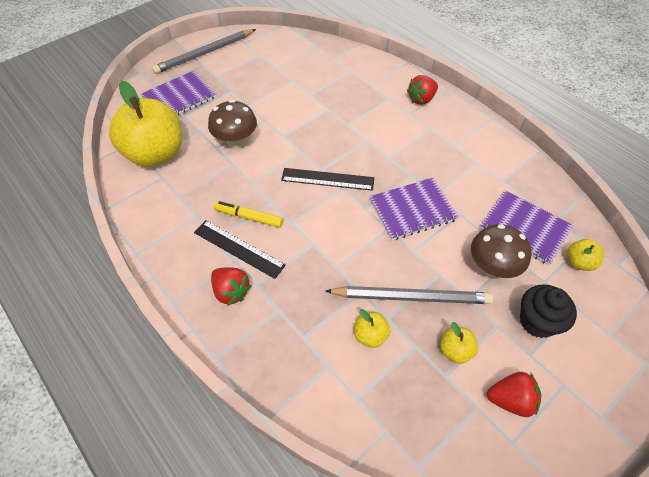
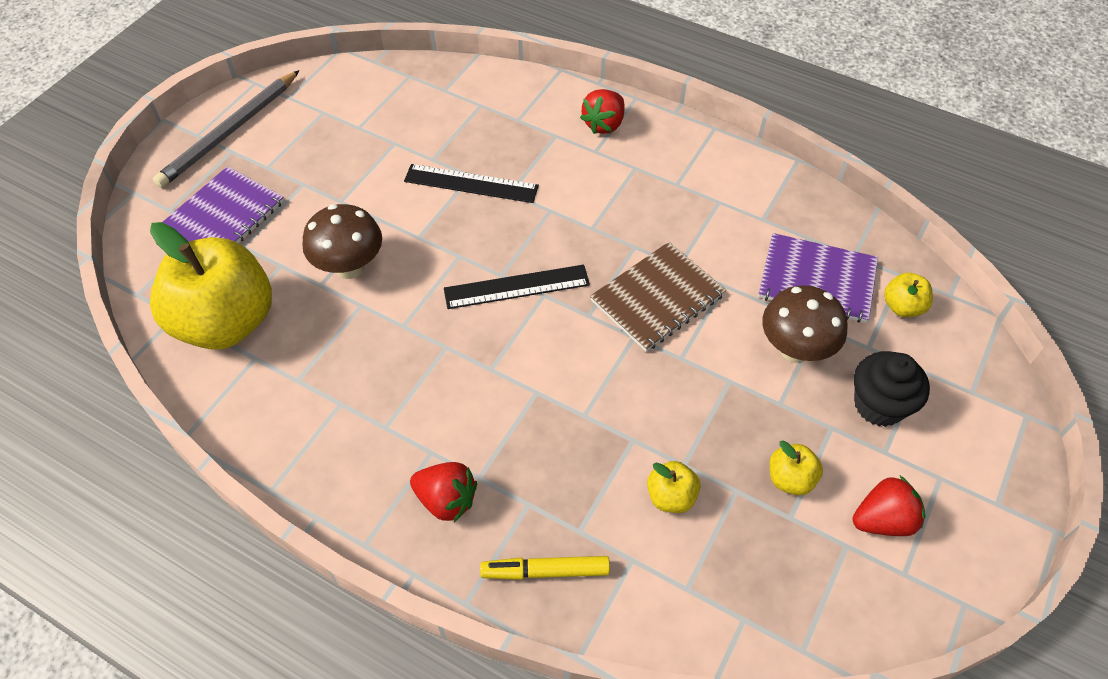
camera: 20 degrees left, 0 degrees up
black ruler [194,220,286,279] -> black ruler moved to [404,164,539,203]
yellow marker [214,201,283,228] -> yellow marker moved to [480,556,610,580]
grey pencil [326,286,494,304] -> none
purple notebook [369,178,459,240] -> brown notebook [590,242,726,352]

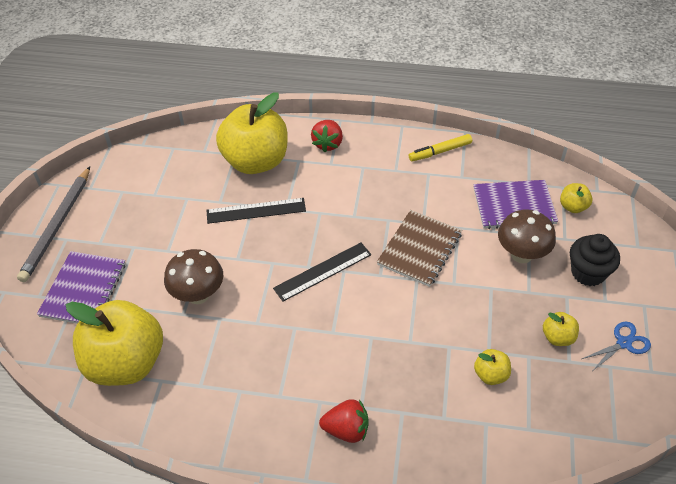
camera: 20 degrees left, 5 degrees down
yellow marker [480,556,610,580] -> yellow marker moved to [409,134,472,162]
red strawberry [853,476,925,536] -> blue scissors [582,322,651,370]
none -> yellow apple [216,93,288,174]

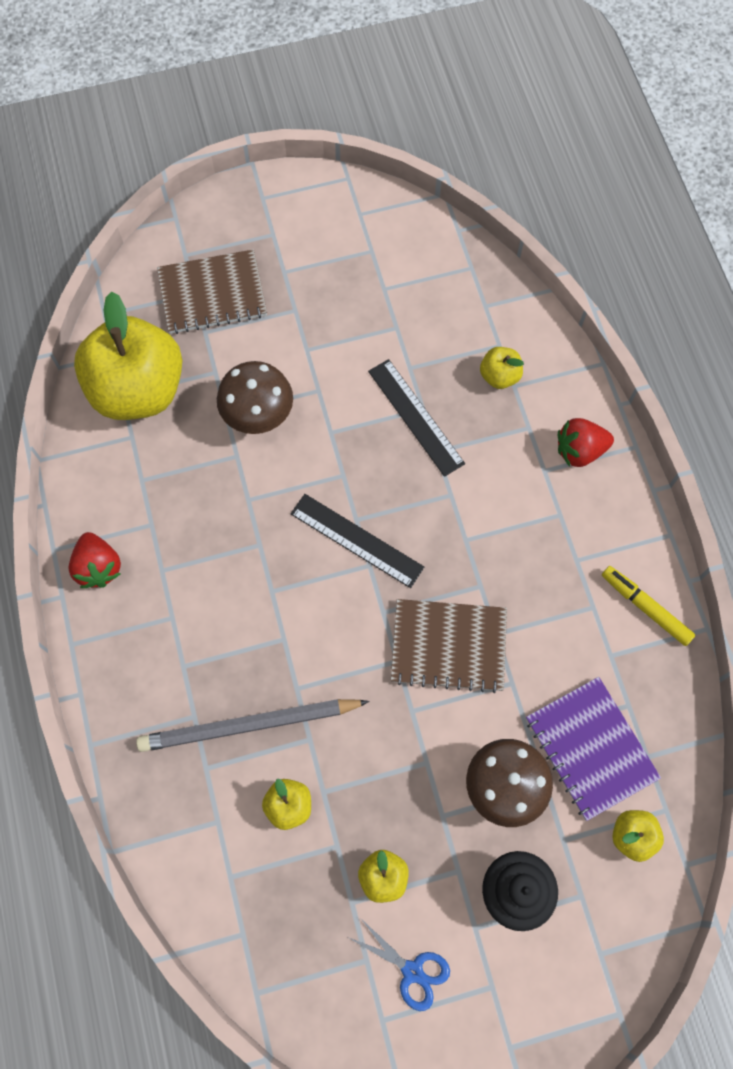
camera: 65 degrees right, 20 degrees up
grey pencil [17,167,90,282] -> grey pencil moved to [136,699,370,752]
purple notebook [37,251,126,324] -> brown notebook [157,249,267,334]
yellow apple [216,93,288,174] -> yellow apple [480,347,524,389], size x0.42
red strawberry [319,399,369,443] -> red strawberry moved to [68,532,121,588]

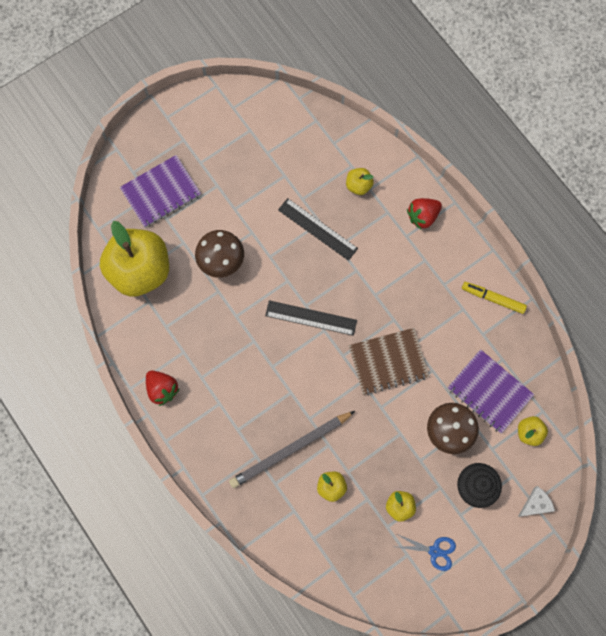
camera: 20 degrees left, 5 degrees up
brown notebook [157,249,267,334] -> purple notebook [120,155,201,228]
none -> white cheese [518,486,555,517]

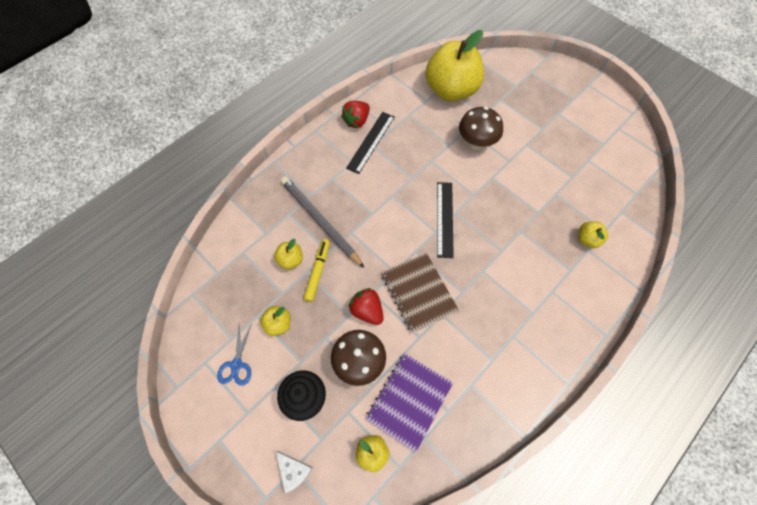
camera: 80 degrees right, 10 degrees down
purple notebook [120,155,201,228] -> none
black ruler [278,198,358,261] -> black ruler moved to [346,112,395,174]
red strawberry [407,198,442,229] -> red strawberry moved to [348,288,384,325]
yellow marker [462,282,527,314] -> yellow marker moved to [304,239,330,302]

